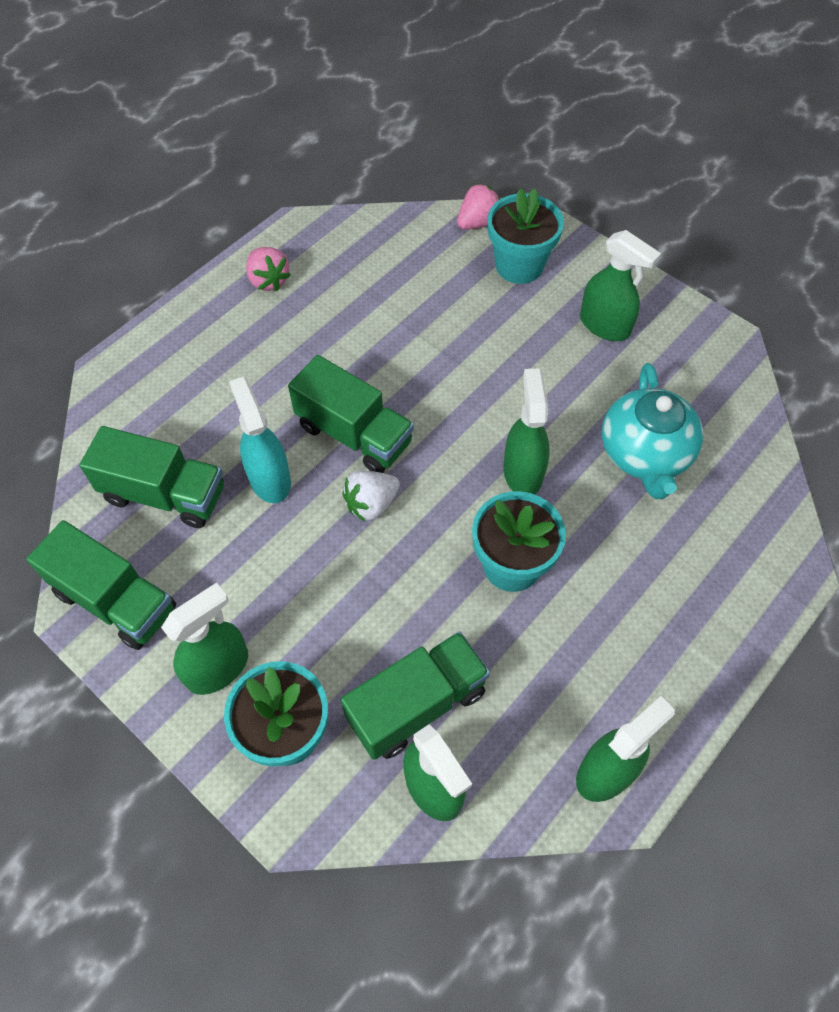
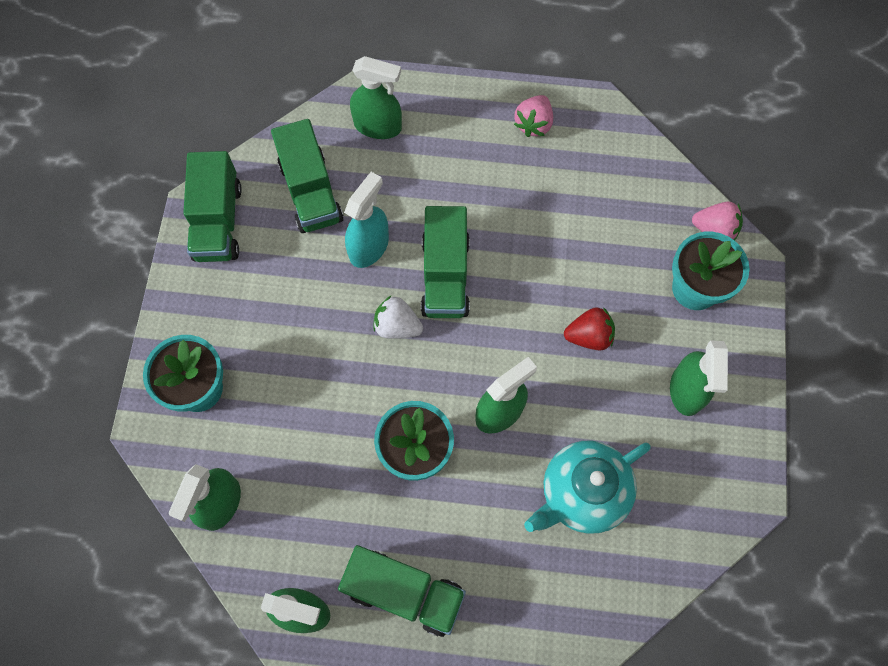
camera: 55 degrees right, 10 degrees up
green spray bottle [161,582,248,695] -> green spray bottle moved to [350,56,402,139]
green truck [341,631,490,760] -> green truck moved to [338,545,466,637]
none -> red strawberry [564,307,615,351]

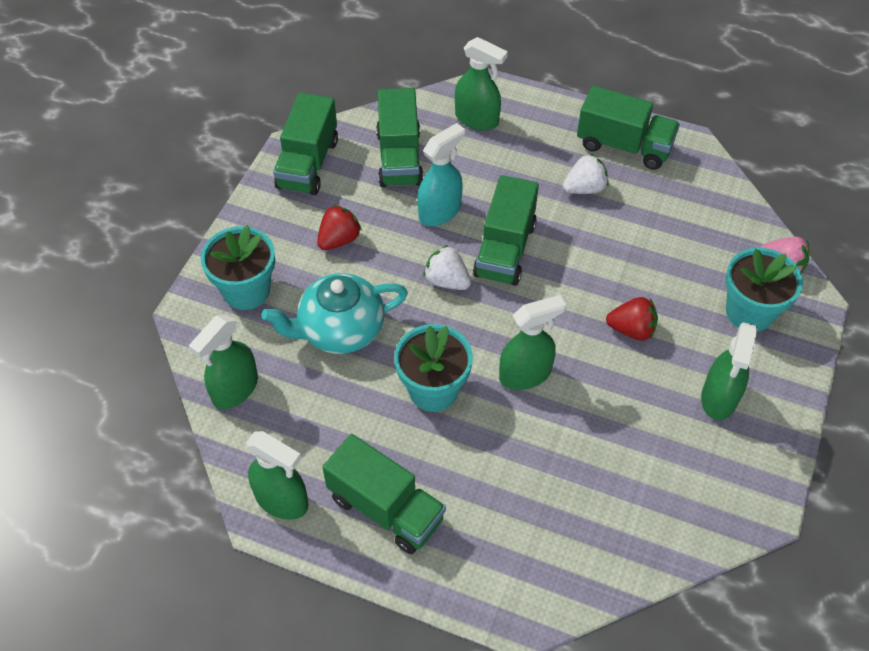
camera: 15 degrees right, 15 degrees down
pink strawberry [514,95,553,137] -> green truck [577,86,680,170]
turquoise teapot [524,440,651,534] -> turquoise teapot moved to [262,273,408,354]
none -> red strawberry [317,205,362,250]
none -> white strawberry [563,154,609,194]

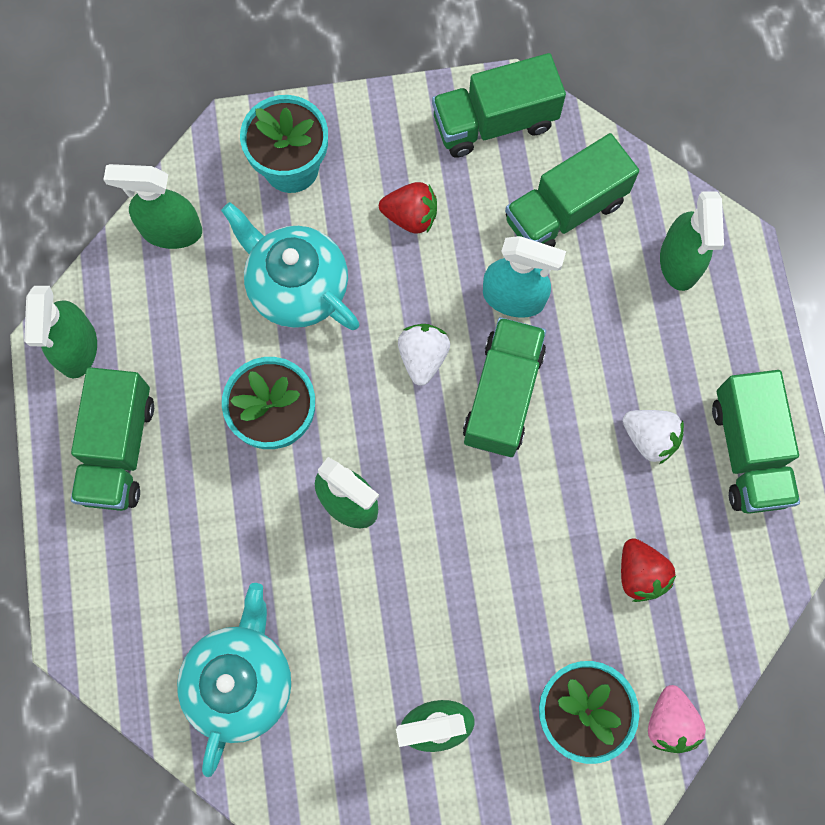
camera: 60 degrees right, 20 degrees up
green truck [473,175,539,286] -> green truck turned 120 degrees clockwise [463,317,546,457]
red strawberry [606,297,658,341] -> red strawberry moved to [621,538,676,602]
none -> turquoise teapot [177,583,291,777]

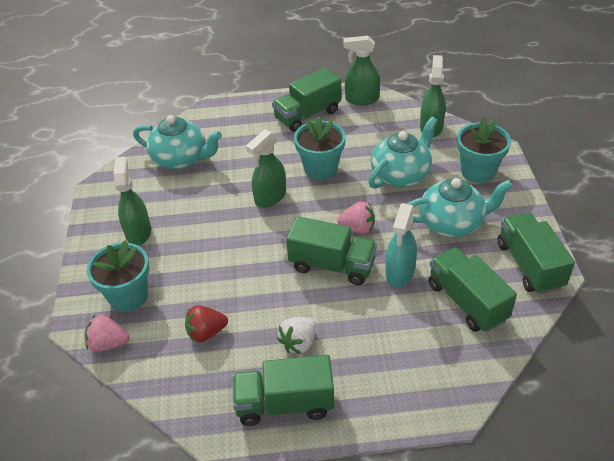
camera: 95 degrees right, 30 degrees down
green truck [71,367,154,511] -> green truck turned 45 degrees counterclockwise [272,68,341,132]
red strawberry [379,182,437,234] -> turquoise teapot [408,178,513,238]
white strawberry [398,324,450,386] -> pink strawberry [337,202,375,234]
green spray bottle [660,191,724,291] -> none

